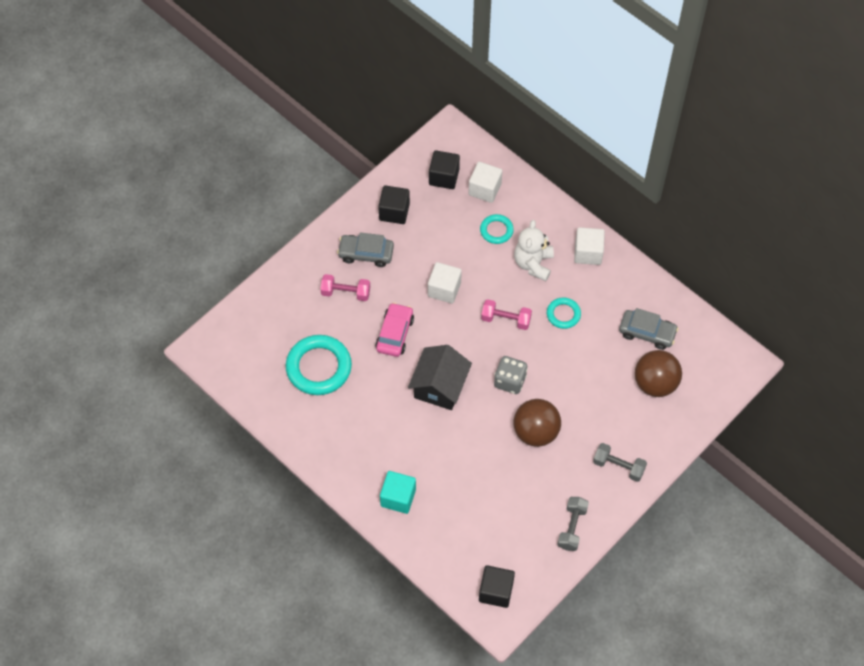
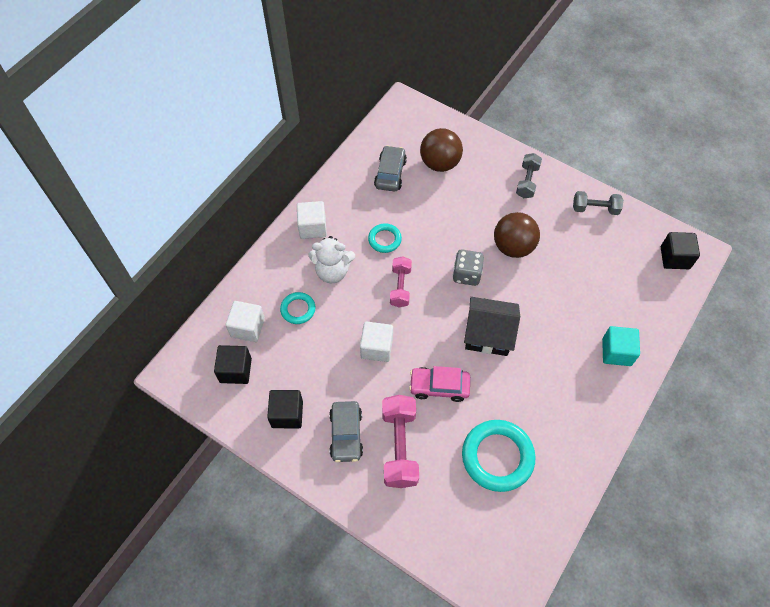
camera: 100 degrees left, 0 degrees up
pink dumbbell [320,274,370,301] -> pink dumbbell [382,395,419,488], size x1.59

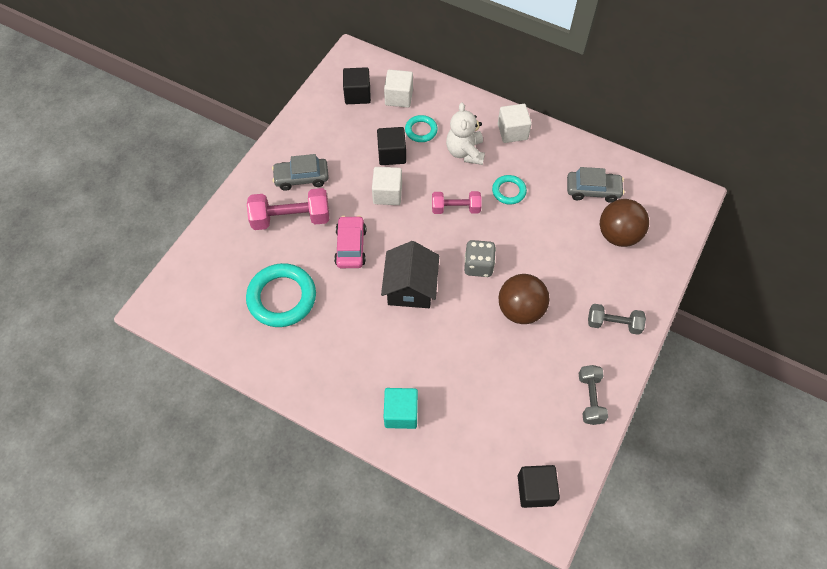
camera: 85 degrees right, 0 degrees up
black cube [267,390,303,428] -> black cube moved to [377,127,406,165]

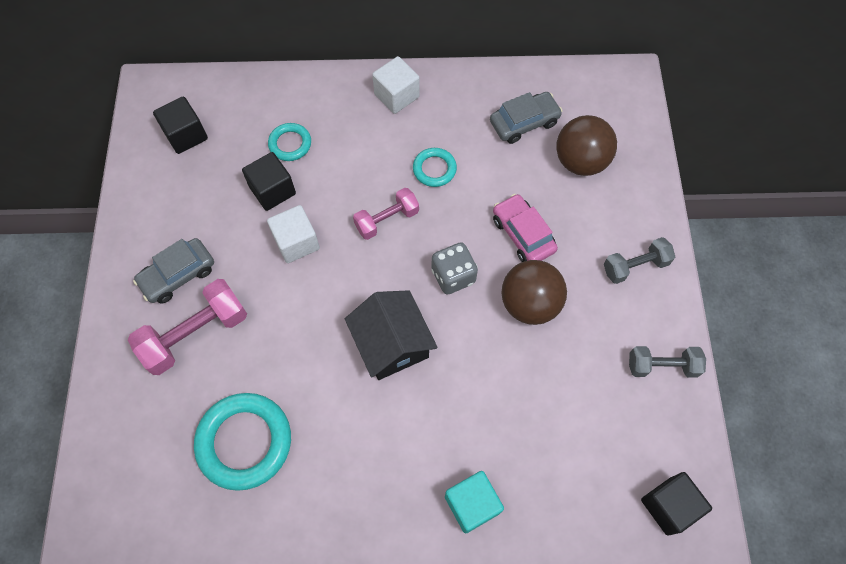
camera: 30 degrees left, 5 degrees up
pink car [334,216,366,268] -> pink car moved to [493,194,558,262]
white cube [384,69,413,108] -> none
white teddy bear [446,102,485,165] -> none
grey dumbbell [579,365,608,425] -> grey dumbbell turned 60 degrees counterclockwise [629,346,706,378]

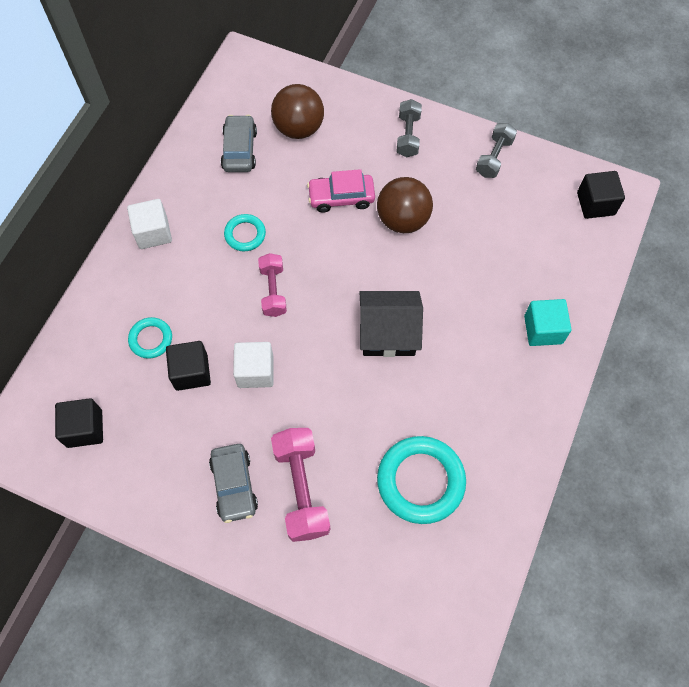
camera: 65 degrees left, 0 degrees up
grey dice [431,242,478,295] -> none

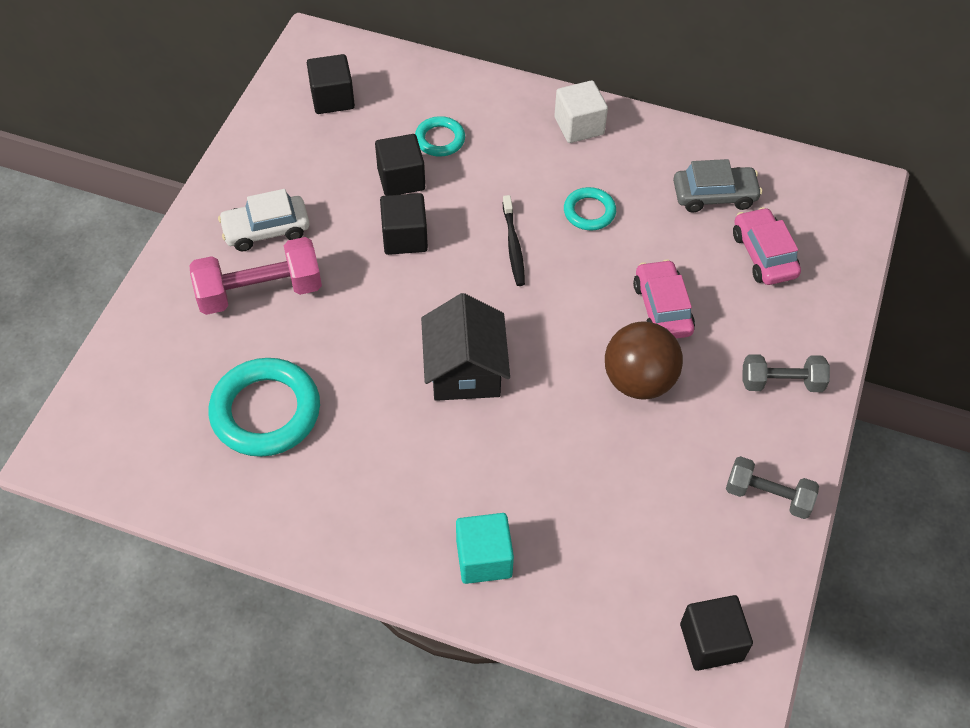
camera: 85 degrees right, 10 degrees down
grey car [209,444,258,523] -> white car [218,189,309,251]
white cube [233,342,273,388] -> black cube [380,193,428,255]
pink dumbbell [258,253,287,317] -> black toothbrush [503,195,525,286]
brown ball [271,84,324,139] -> pink car [733,207,801,285]

